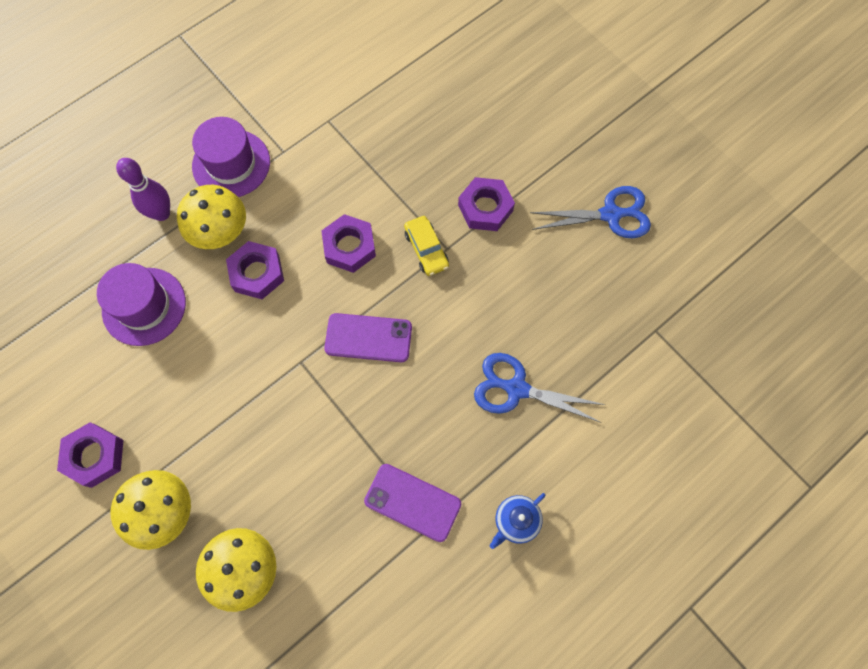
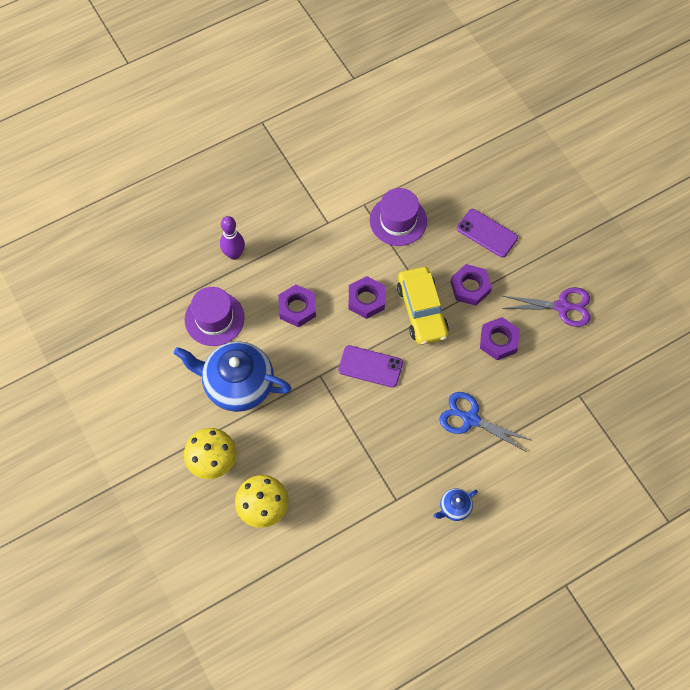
camera: 10 degrees right, 5 degrees down
purple nut [57,422,124,488] -> purple nut moved to [480,317,520,360]
yellow mushroom [177,185,246,249] -> none
purple hat [192,117,270,197] -> purple hat moved to [370,188,427,246]
purple phone [364,464,461,542] -> purple phone moved to [457,209,518,257]
yellow car [404,216,449,276] -> yellow car [397,267,449,345], size x1.78
blue scissors [530,186,651,238] -> purple scissors [502,287,591,327]
none -> blue teapot [174,342,291,412]

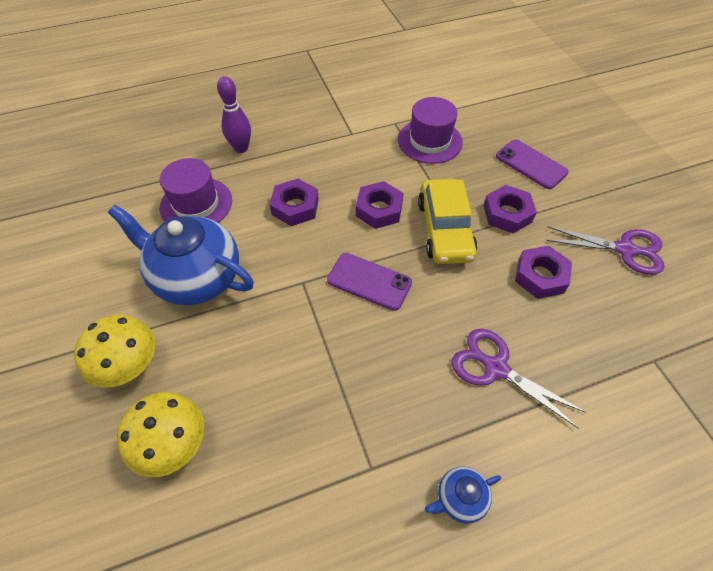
camera: 10 degrees right, 10 degrees down
blue scissors [440,392,531,452] -> purple scissors [452,329,587,429]

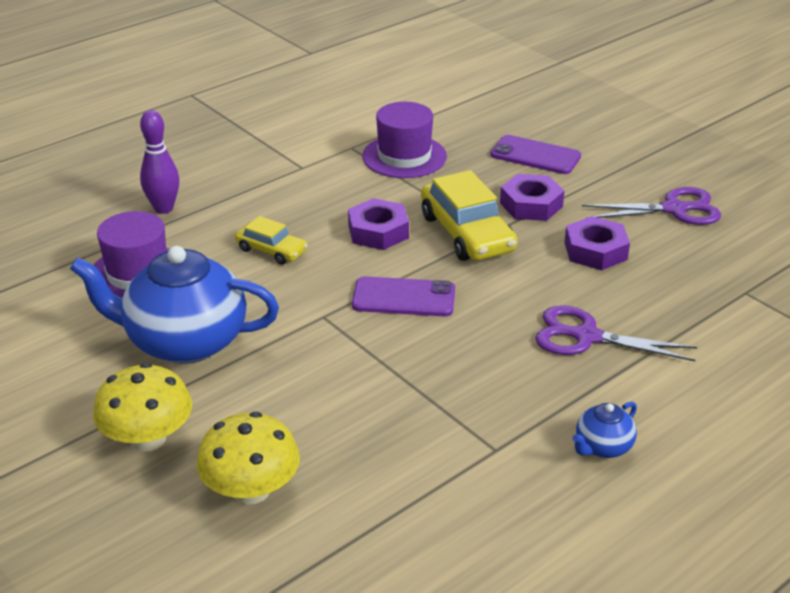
camera: 20 degrees left, 20 degrees down
purple nut [270,179,319,226] -> yellow car [235,216,308,265]

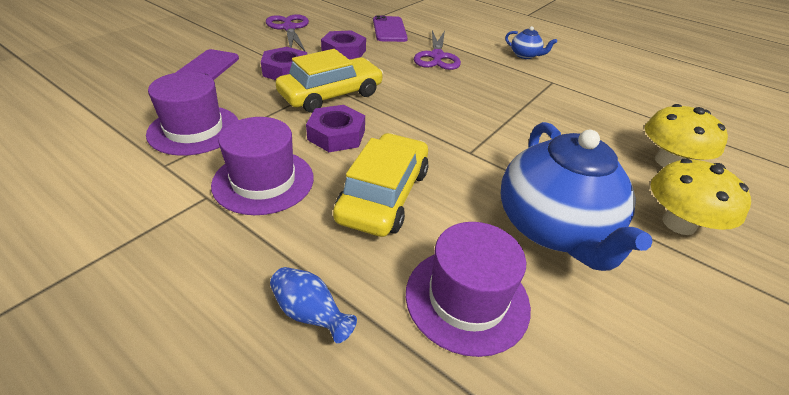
camera: 105 degrees left, 5 degrees up
purple bowling pin [140,110,179,214] -> blue vase [270,267,357,343]
yellow car [235,216,308,265] -> yellow car [333,133,429,237], size x1.78
purple phone [352,276,455,316] -> purple phone moved to [373,15,408,42]
none -> purple hat [211,117,314,215]

